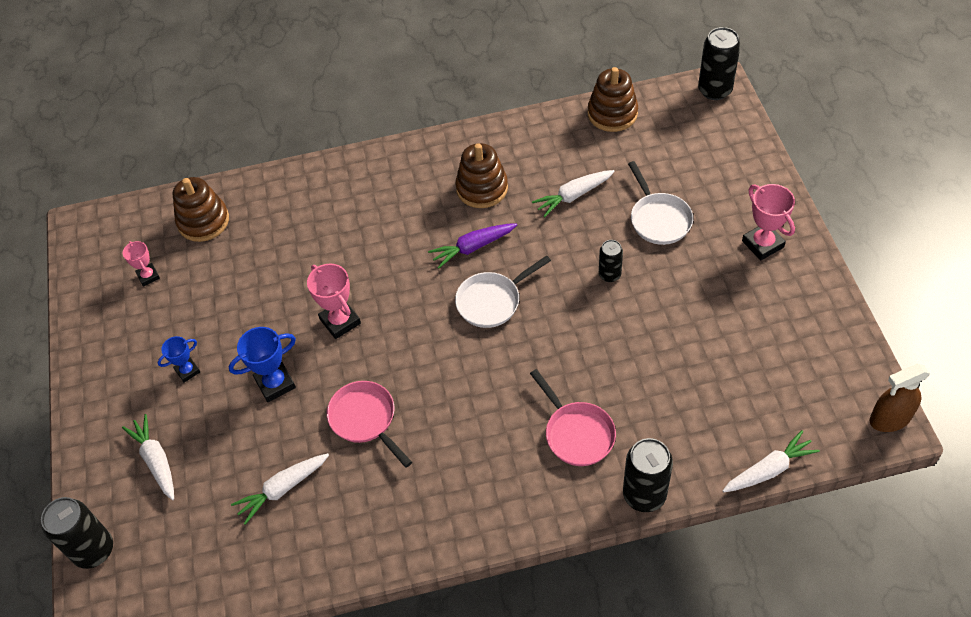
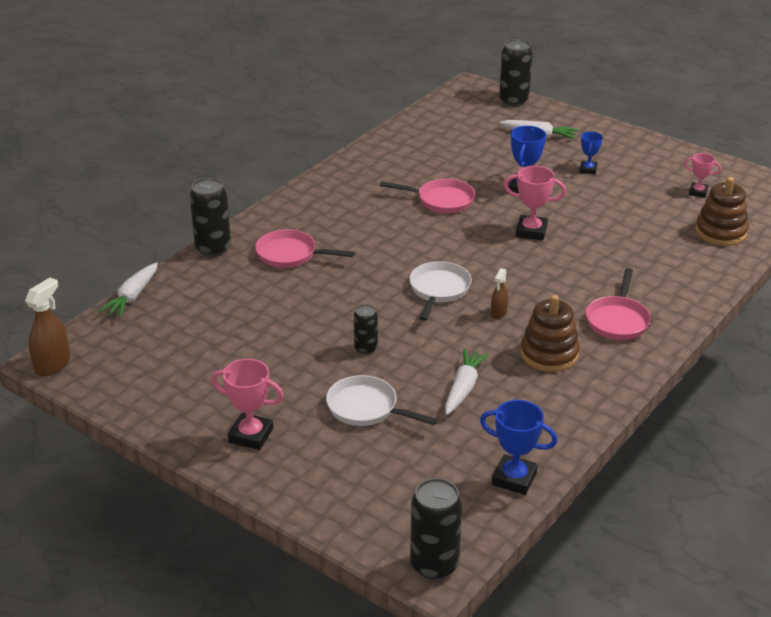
camera: 135 degrees right, 20 degrees down
white carrot [231,453,329,525] -> none
purple carrot [428,223,517,269] -> brown spray bottle [491,268,508,319]
brown stacking toy [588,67,638,132] -> blue trophy [480,400,558,495]
none -> pink pan [586,268,651,340]

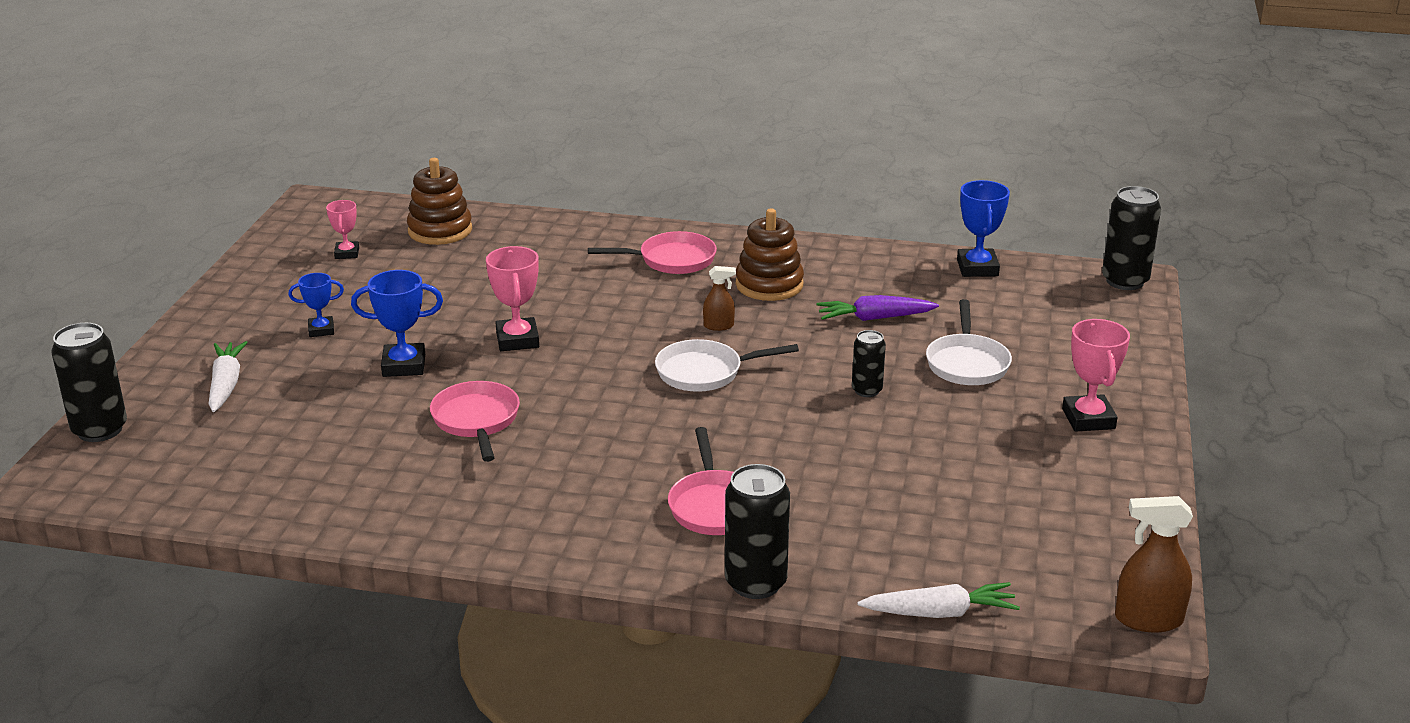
camera: 115 degrees left, 5 degrees down
white carrot [445,348,489,415] -> purple carrot [816,295,939,321]

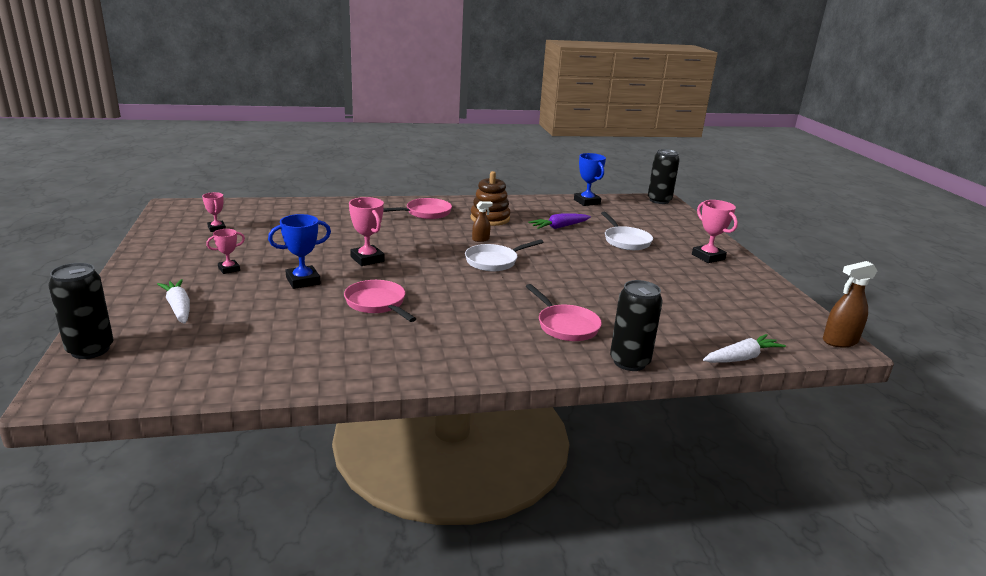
camera: 25 degrees left, 5 degrees down
blue trophy [288,273,344,337] -> pink trophy [206,229,245,274]
brown stacking toy [407,158,472,245] -> none
black can [852,330,886,397] -> none

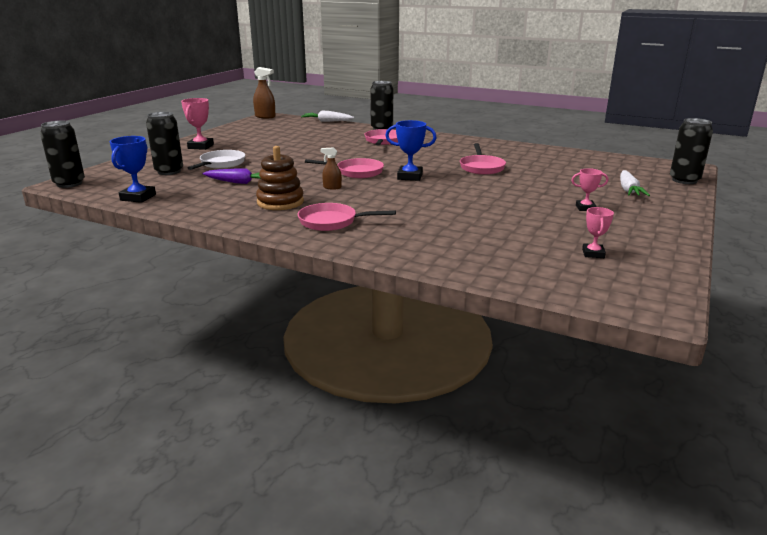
camera: 140 degrees left, 0 degrees up
blue trophy [268,214,331,289] -> blue trophy moved to [385,120,437,181]
pink trophy [349,197,385,266] -> none
white pan [465,239,544,271] -> pink pan [305,158,384,178]
none -> black can [146,112,183,175]

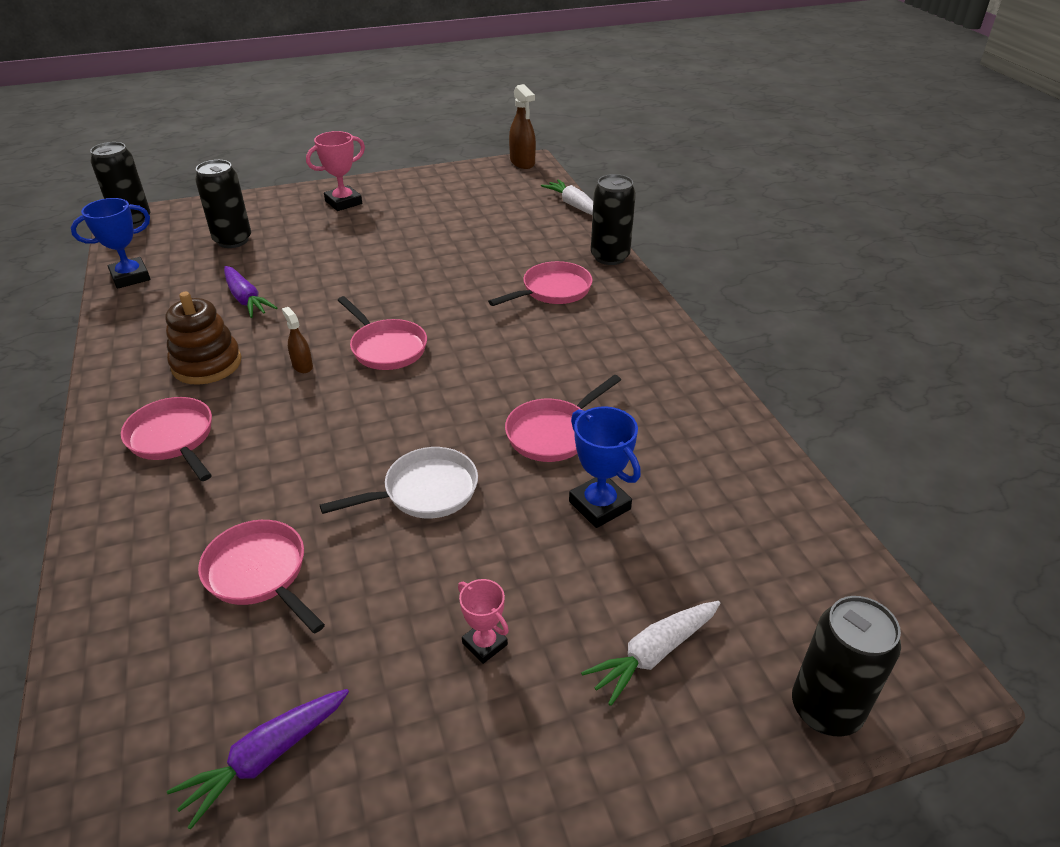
camera: 45 degrees right, 15 degrees up
white pan [188,150,245,170] -> white pan moved to [320,447,478,518]
blue trophy [385,120,437,181] -> blue trophy moved to [569,406,641,528]
pink trophy [582,207,614,258] -> purple carrot [167,689,349,830]
none -> pink pan [198,520,325,633]

